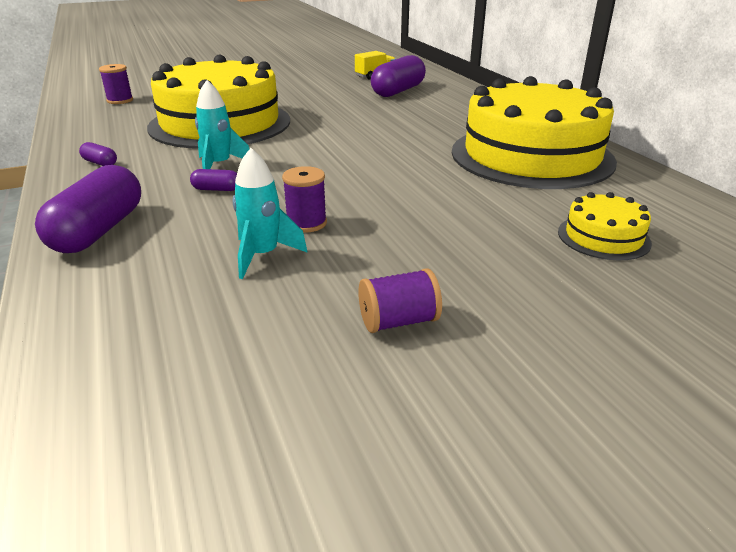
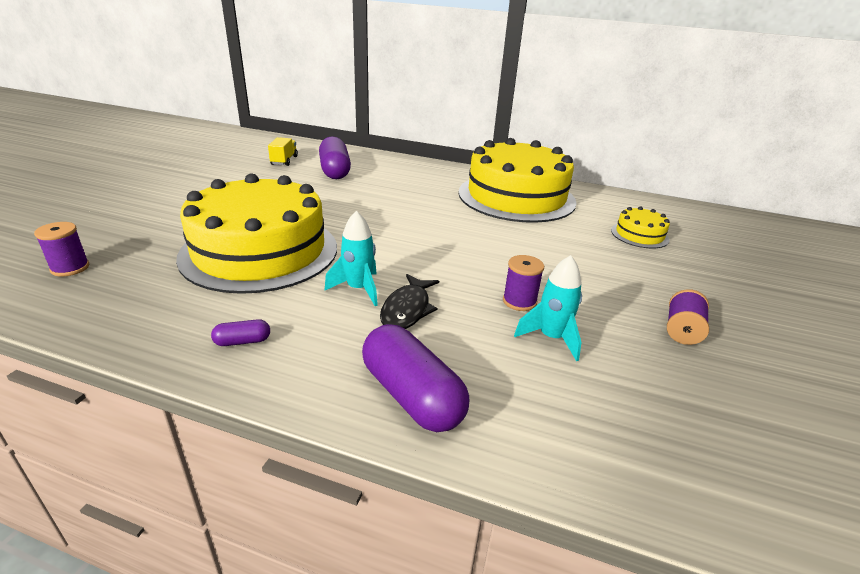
camera: 50 degrees left, 0 degrees up
purple capsule [190,169,237,191] -> black fish [380,274,439,329]

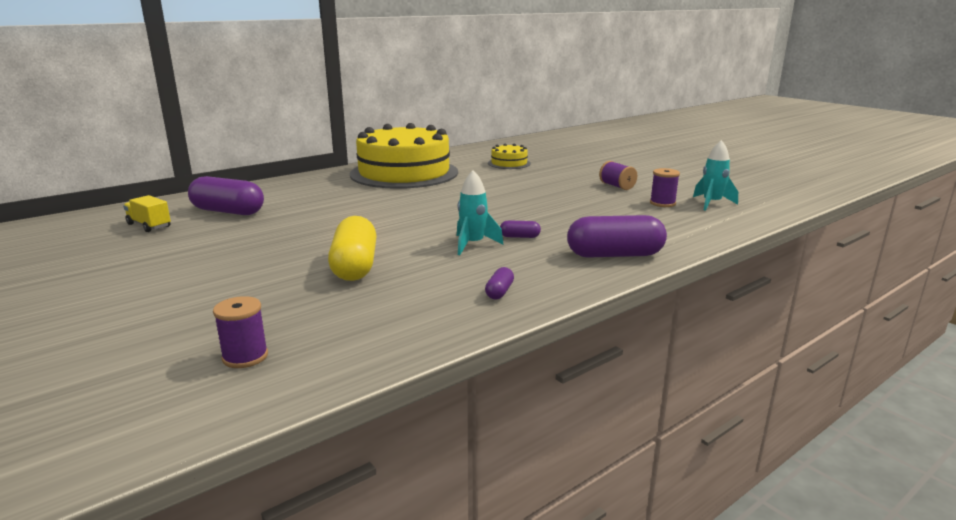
camera: 55 degrees left, 10 degrees down
yellow cake [176,173,337,294] -> yellow capsule [328,216,377,281]
black fish [380,274,439,329] -> purple capsule [500,220,541,238]
purple spool [503,255,544,311] -> purple spool moved to [650,168,680,207]
turquoise rocket [514,255,582,361] -> turquoise rocket moved to [693,140,738,211]

